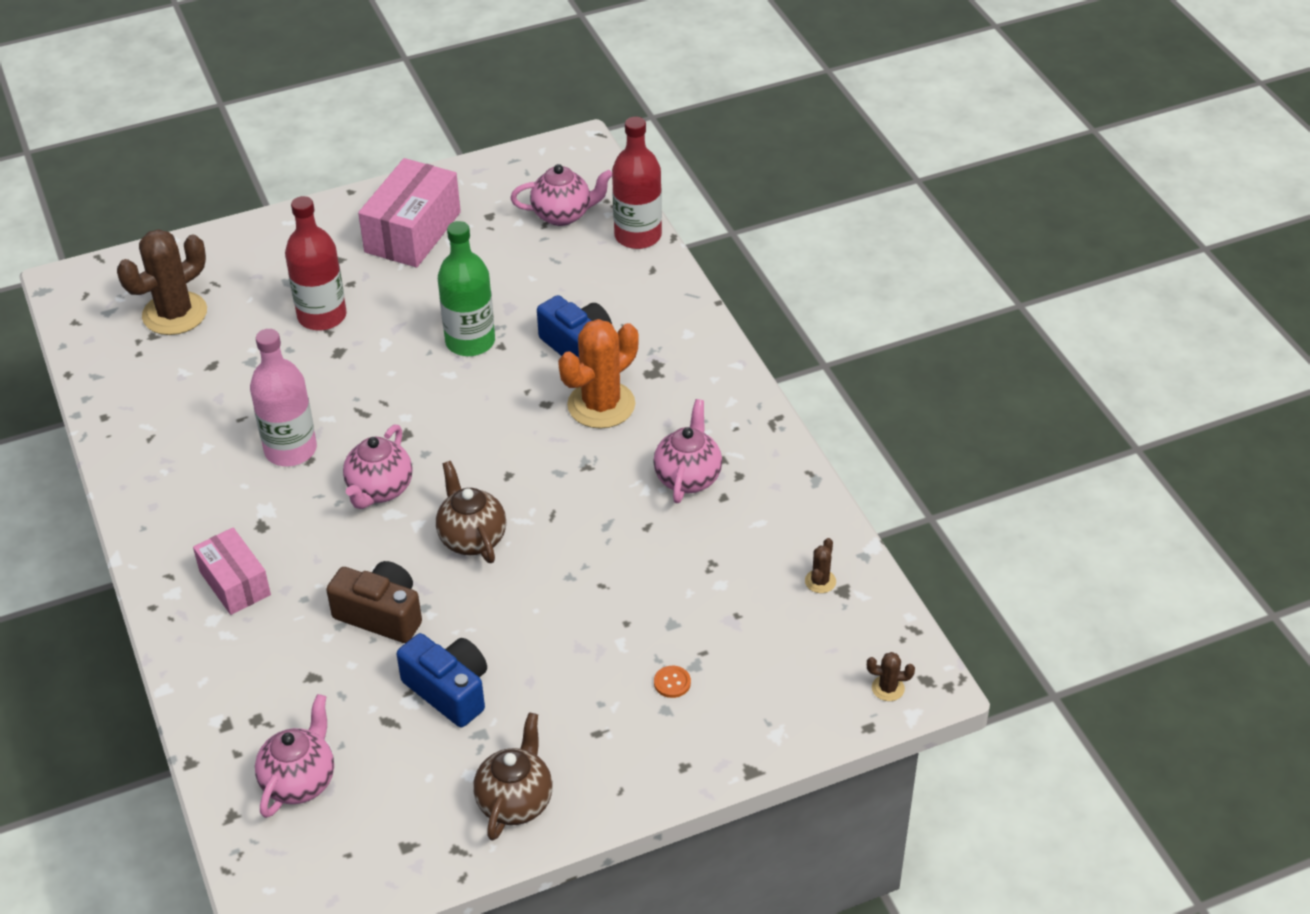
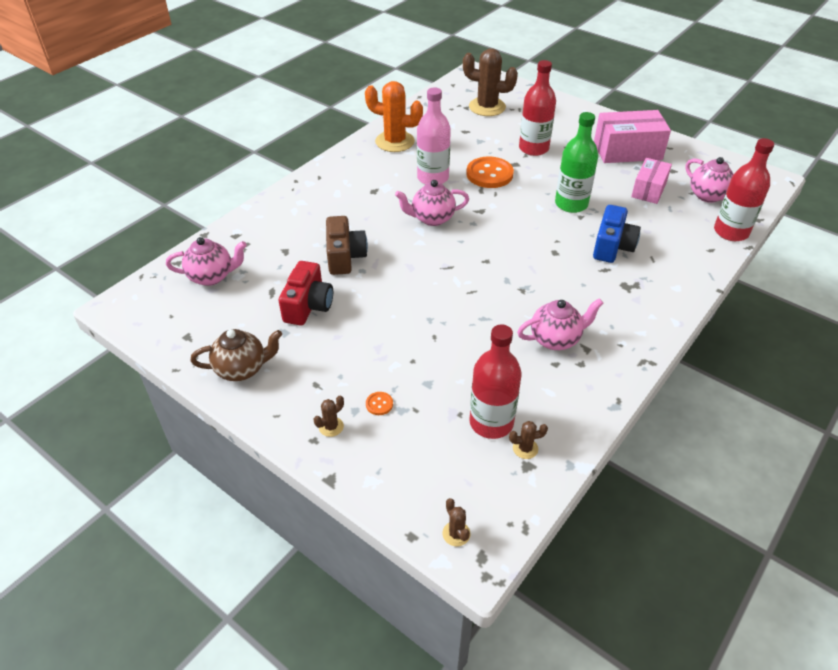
camera: 60 degrees right, 0 degrees up
pink box [193,528,271,615] -> pink box moved to [631,158,672,204]
blue camera [397,633,487,727] -> red camera [279,261,333,325]
brown teapot [436,461,506,563] -> none
orange cactus [558,319,639,429] -> orange cactus moved to [365,81,423,152]
none -> brown cactus [314,396,344,437]
none -> orange button [466,157,514,188]
none -> red bottle [469,325,522,439]

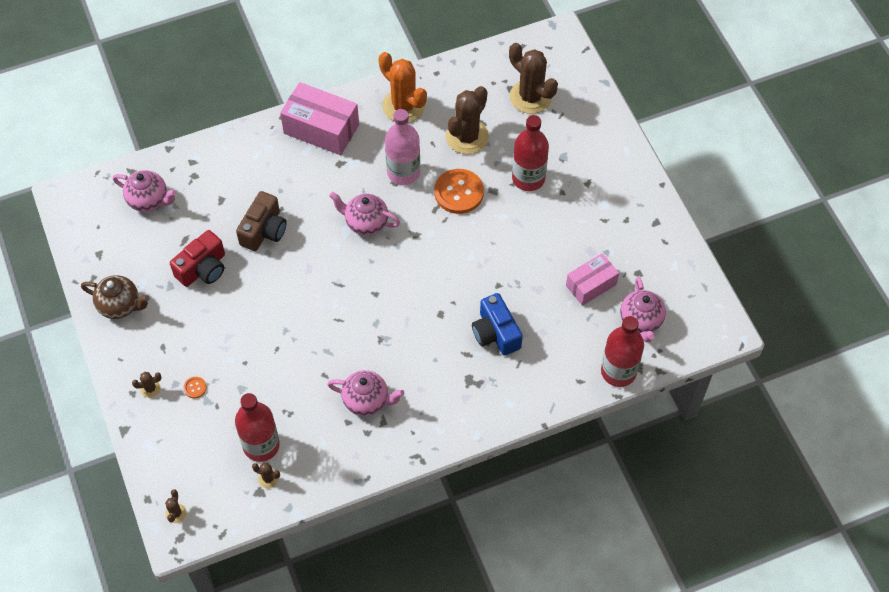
camera: 30 degrees right, 15 degrees up
green bottle [555,112,598,213] -> none
blue camera [593,205,641,263] -> blue camera turned 105 degrees clockwise [472,293,523,356]
pink box [594,110,671,163] -> pink box moved to [280,82,359,155]
none -> brown cactus [446,86,489,154]

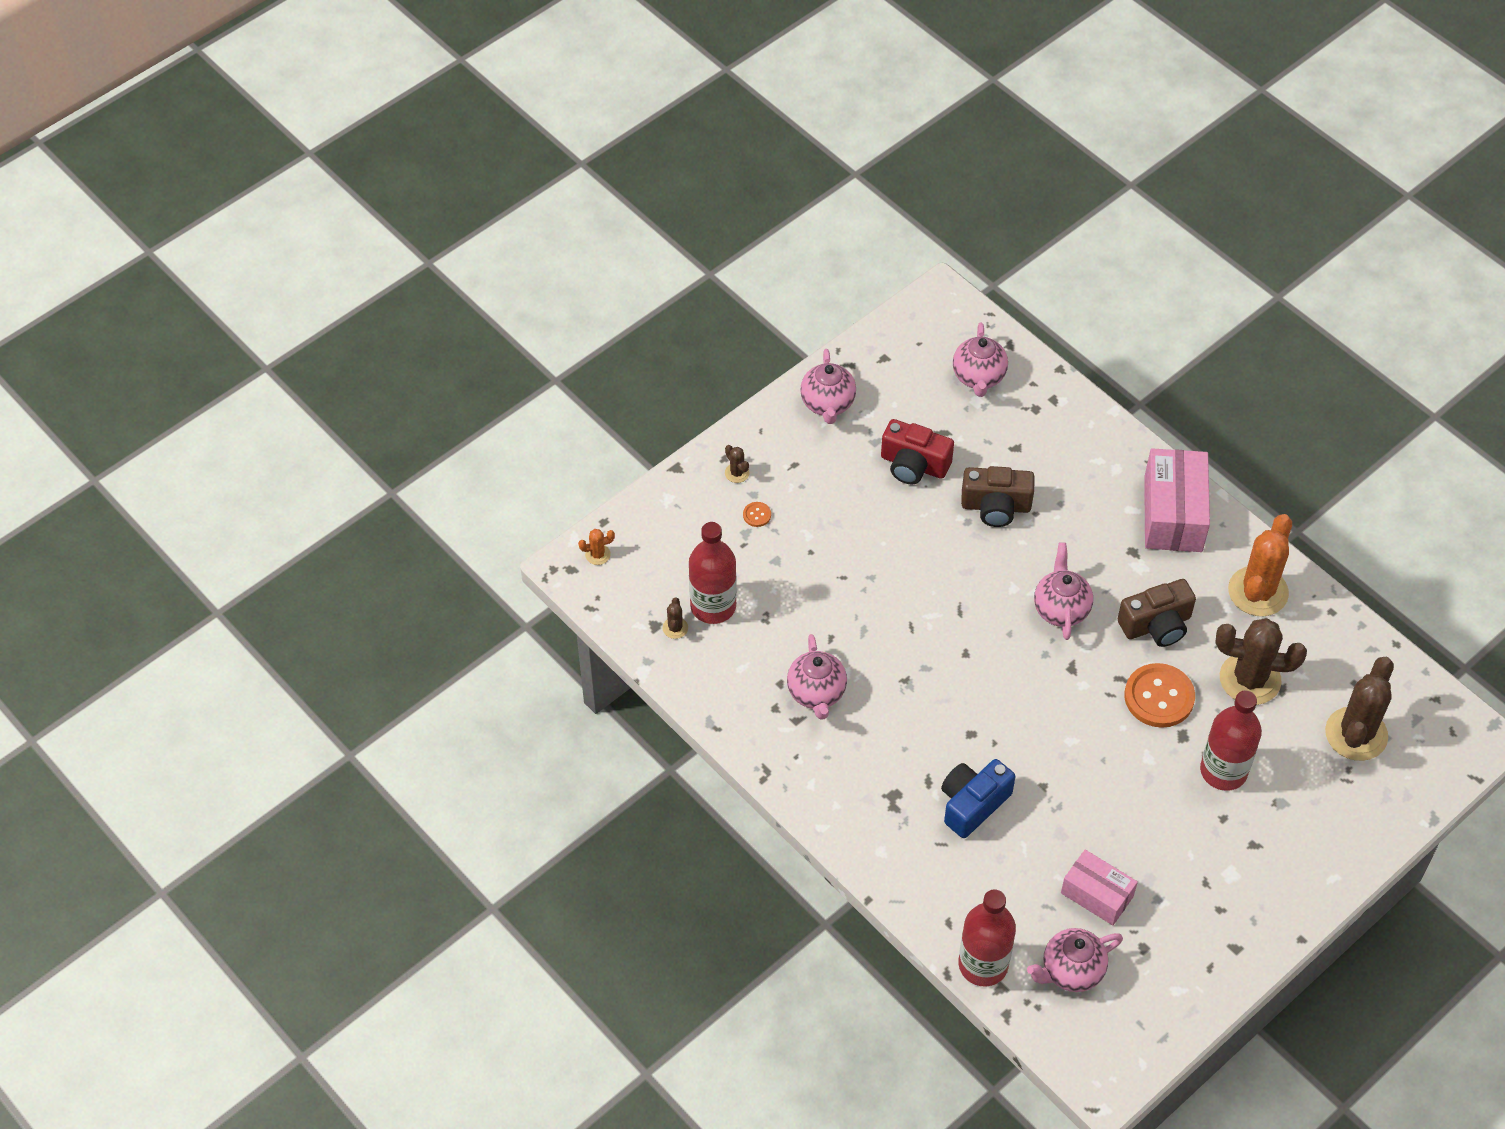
camera: 70 degrees right, 5 degrees down
brown teapot [81,275,150,319] -> pink teapot [800,349,856,424]
brown cactus [165,489,187,523] -> orange cactus [578,529,615,565]
pink bottle [385,109,420,185] -> brown camera [1118,579,1196,647]

